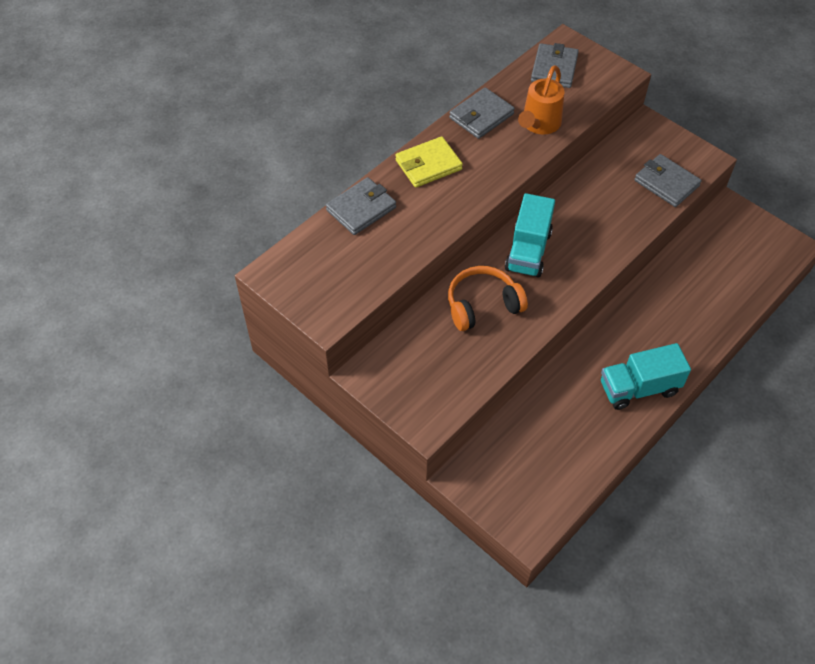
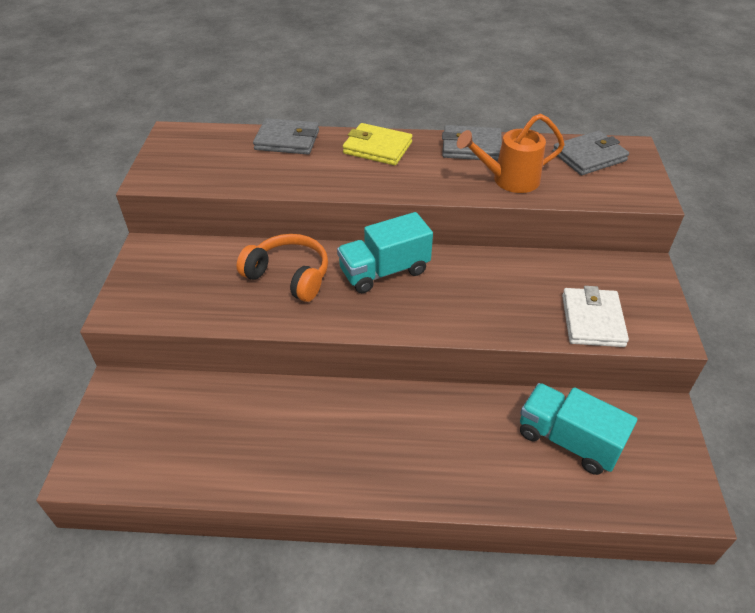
camera: 50 degrees right, 10 degrees down
turquoise truck [601,343,691,410] -> turquoise truck moved to [520,383,637,475]
grey wallet [634,154,702,207] -> white wallet [562,286,629,347]

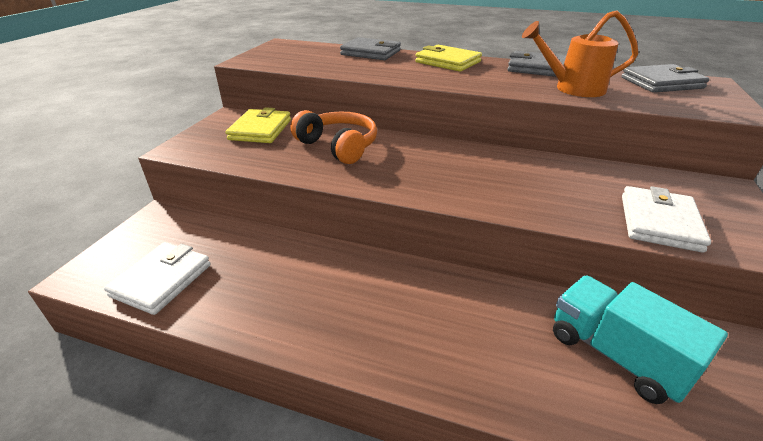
camera: 15 degrees right, 10 degrees down
turquoise truck [337,212,433,293] -> none
none -> white wallet [104,242,211,315]
none -> yellow wallet [226,107,291,143]

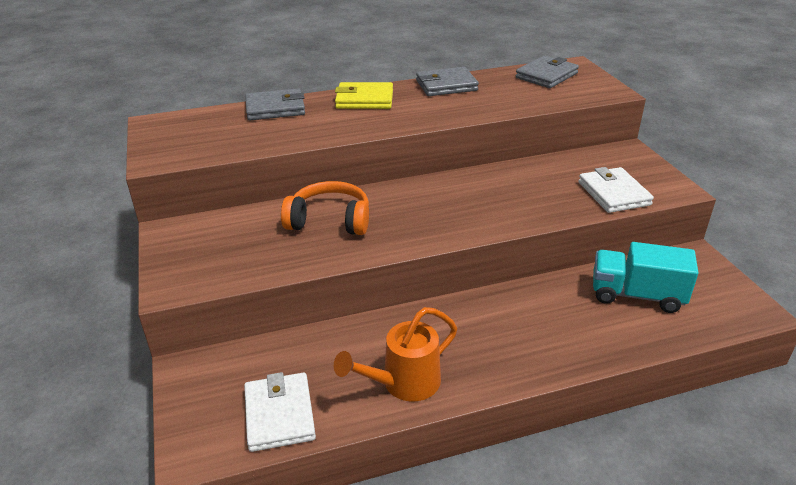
camera: 35 degrees left, 0 degrees up
yellow wallet [226,107,291,143] -> none
orange watering can [522,10,638,97] -> orange watering can moved to [334,307,457,401]

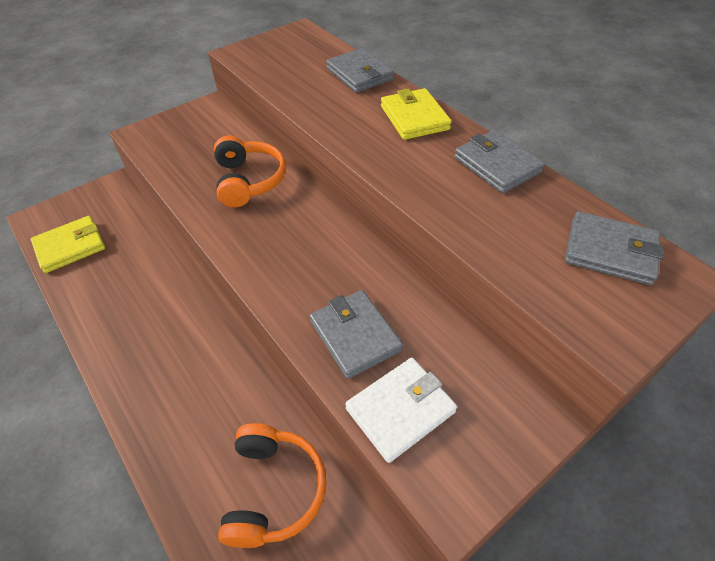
camera: 70 degrees right, 15 degrees up
white wallet [244,372,316,452] -> yellow wallet [31,216,105,273]
orange watering can [334,307,457,401] -> none
turquoise truck [593,242,699,313] -> orange headphones [218,423,326,548]
none -> grey wallet [310,290,403,379]

